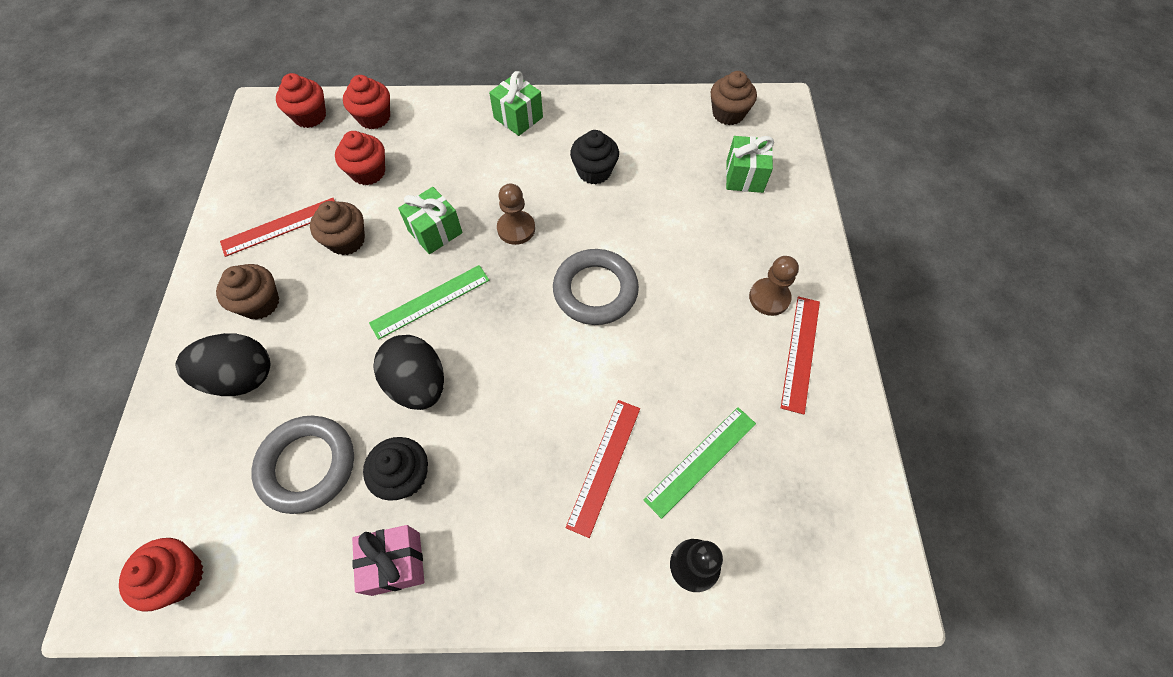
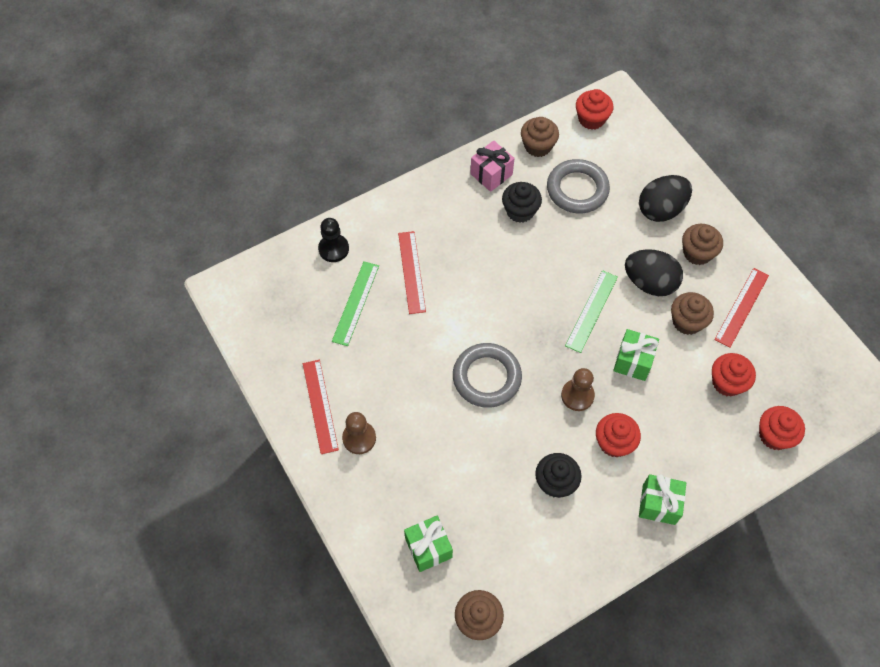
camera: 150 degrees right, 0 degrees up
red cupcake [276,73,326,128] -> red cupcake moved to [596,413,641,457]
black egg [373,335,444,410] -> black egg moved to [625,249,683,296]
none -> brown cupcake [521,117,559,157]

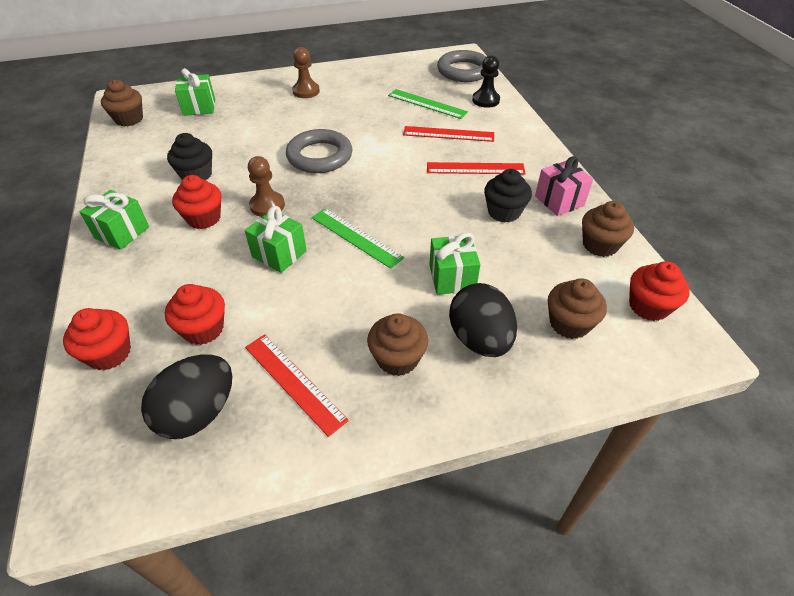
camera: 105 degrees right, 15 degrees down
red ruler [303,360,339,454] -> red ruler moved to [427,162,526,174]
grey ring [547,159,610,213] -> grey ring moved to [437,50,486,82]
black egg [625,249,683,296] -> black egg moved to [141,354,232,439]
brown cupcake [671,292,714,335] -> brown cupcake moved to [548,278,607,339]
none -> green gift [429,232,481,295]

